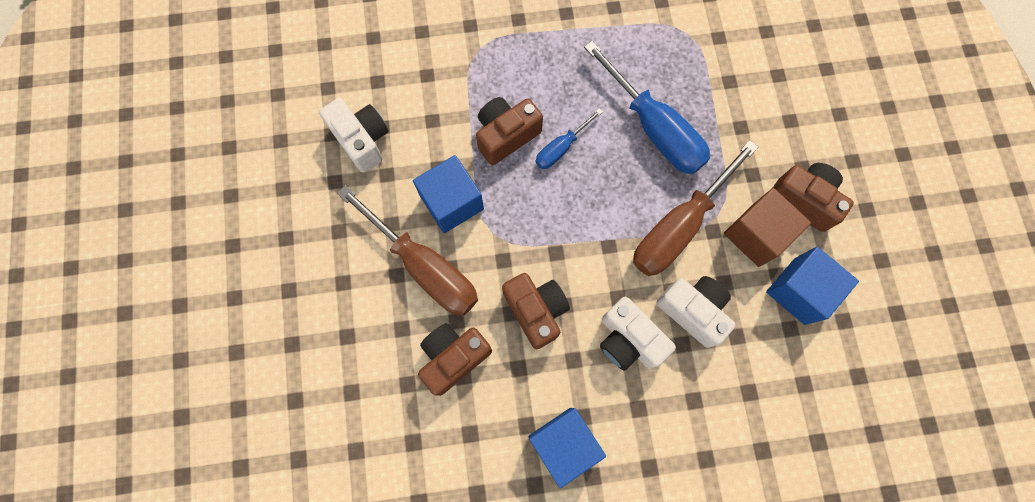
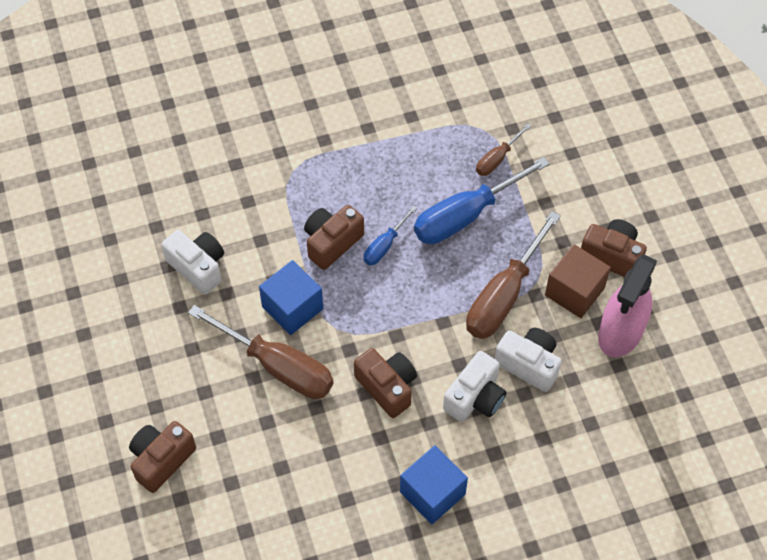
camera: 10 degrees left, 15 degrees down
brown camera [418,323,492,396] -> brown camera moved to [129,421,196,493]
blue screwdriver [584,41,710,174] -> blue screwdriver turned 105 degrees clockwise [414,157,550,244]
white camera [600,297,676,371] -> white camera turned 90 degrees counterclockwise [443,351,506,422]
blue cube [766,247,859,325] -> pink spray bottle [598,254,657,357]
none -> brown screwdriver [476,123,531,176]

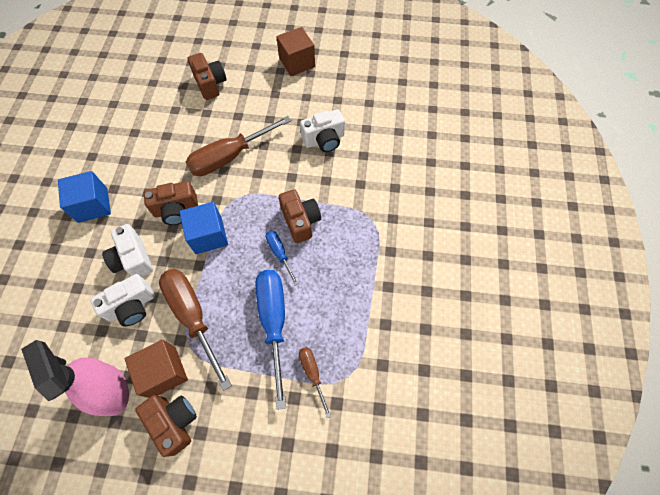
camera: 115 degrees right, 5 degrees up
blue cube [259,260,323,335] -> blue cube moved to [179,202,228,254]
brown camera [581,219,647,277] -> brown camera turned 90 degrees counterclockwise [135,395,197,457]
none -> brown cube [276,27,315,76]

